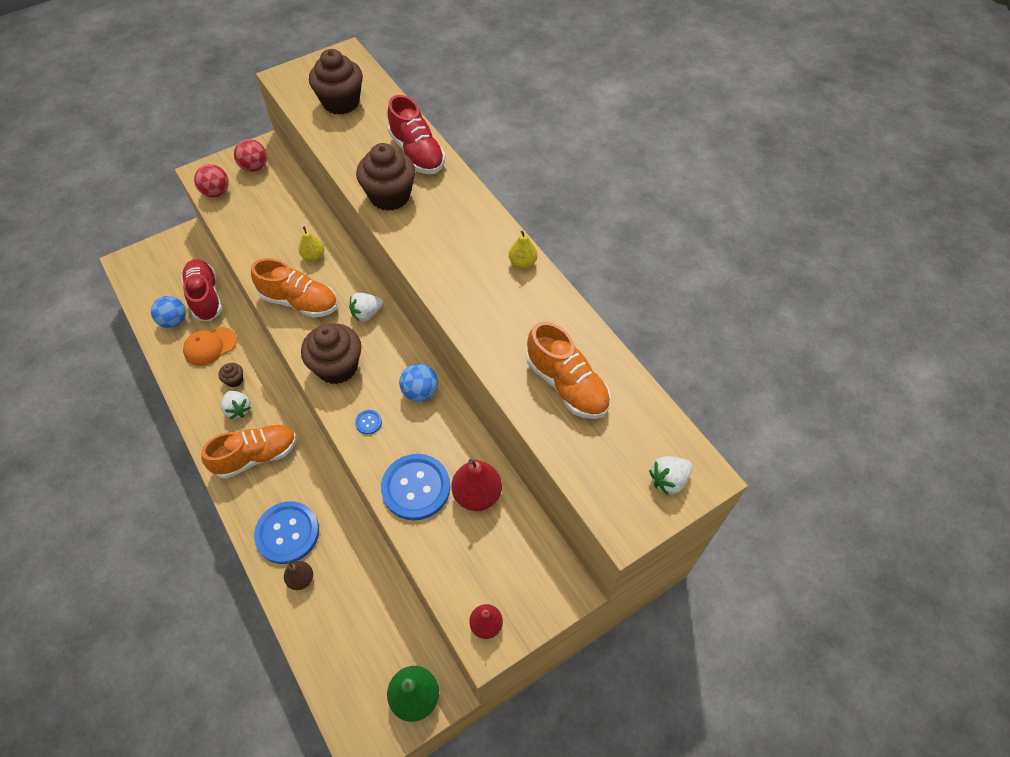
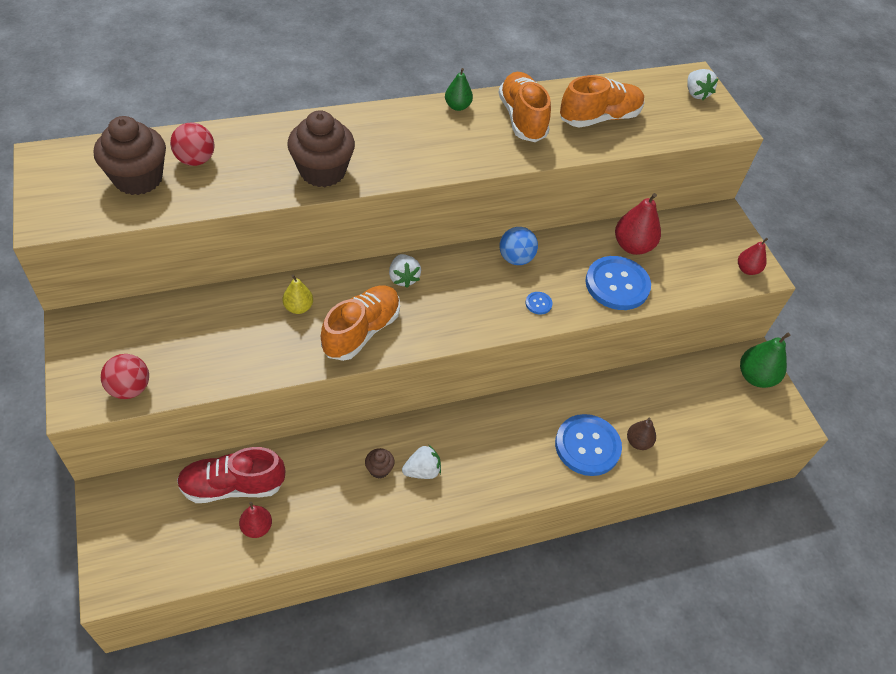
camera: 80 degrees left, 5 degrees down
blue ball [151,296,186,328] -> red pear [239,502,272,538]
orange cap [183,327,237,366] -> none
orange shoe [201,424,297,479] -> orange shoe moved to [498,72,551,142]
red ball [234,139,267,172] -> red ball moved to [170,122,215,166]
brown cupcake [301,323,362,384] -> none
red shoe [387,95,446,174] -> none
yellow pear [509,230,537,269] -> green pear [445,68,473,111]

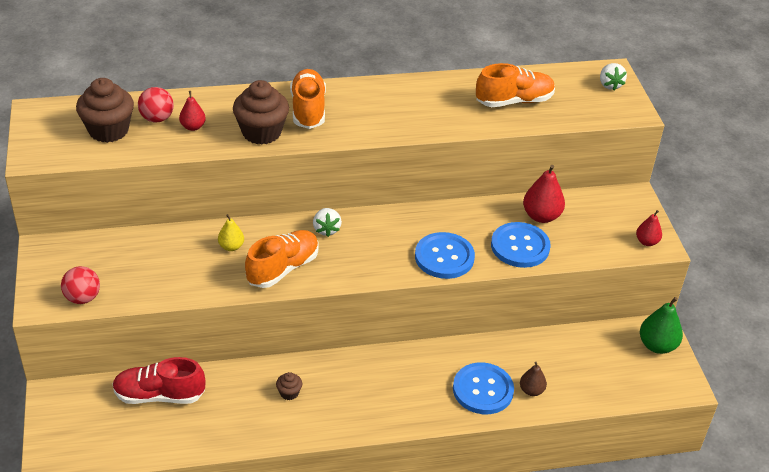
camera: 10 degrees right, 10 degrees down
red pear [239,502,272,538] -> red pear moved to [179,91,206,131]
white strawberry [402,445,441,479] -> none
green pear [445,68,473,111] -> none
orange shoe [498,72,551,142] -> orange shoe moved to [290,69,326,129]
blue ball [499,227,538,265] -> none
blue button [525,292,553,314] -> blue button [415,232,475,279], size x2.47

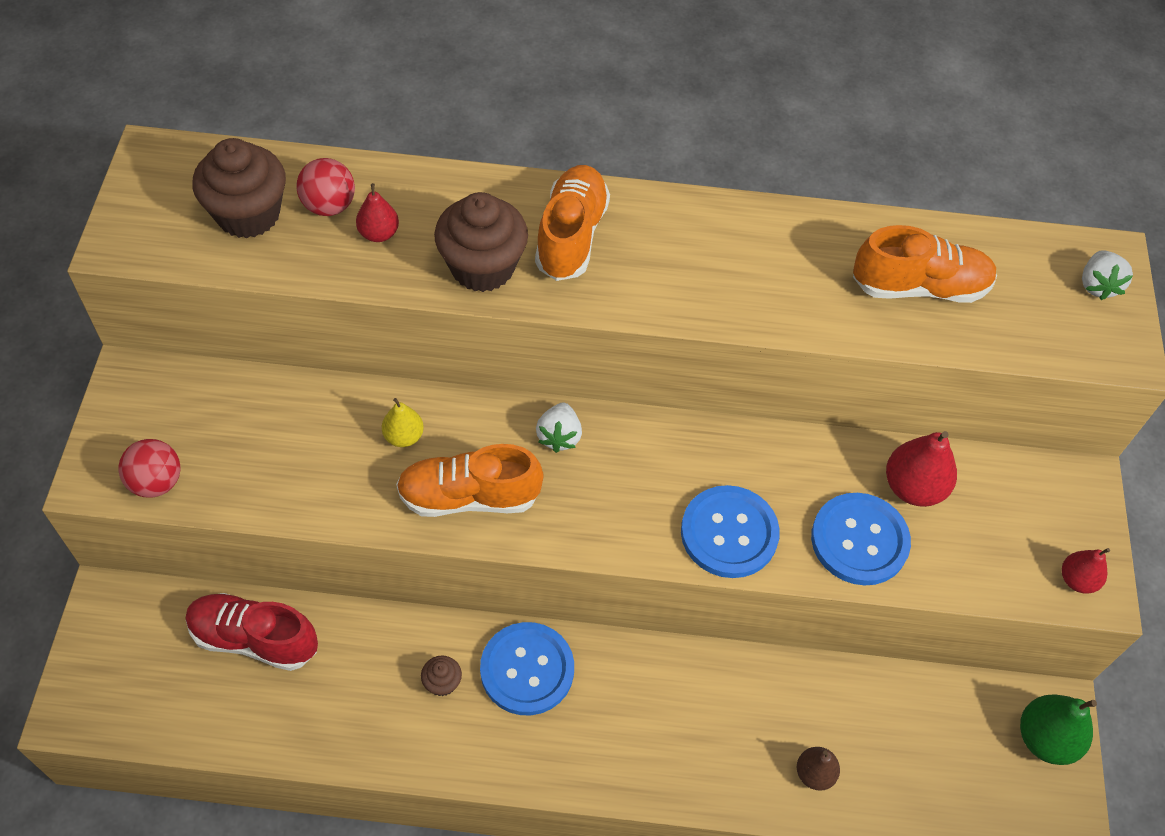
camera: 15 degrees right, 15 degrees up
orange shoe [245,230,319,288] -> orange shoe turned 150 degrees counterclockwise [396,444,544,517]
blue button [453,362,514,414] -> blue button moved to [480,622,574,715]

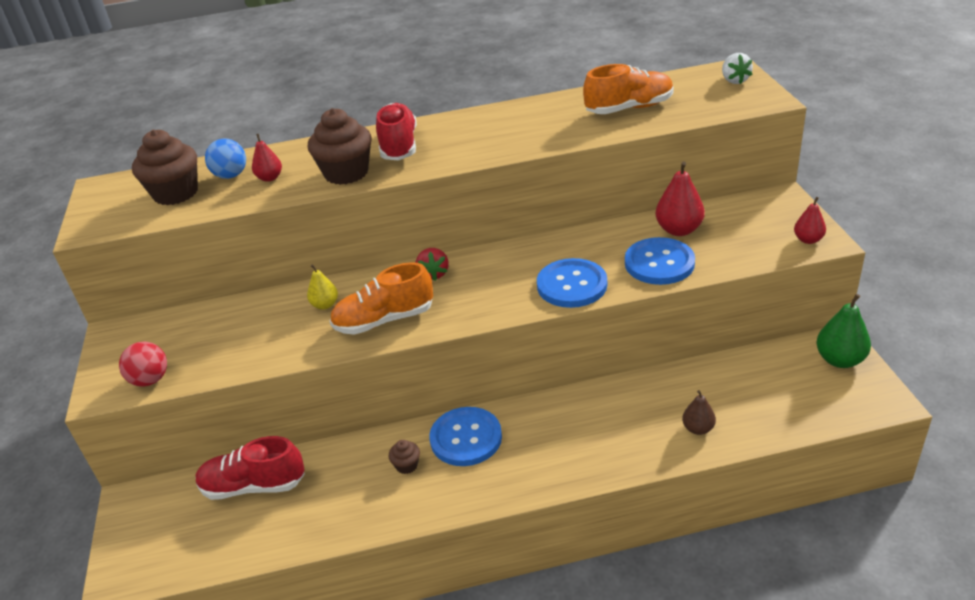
camera: 10 degrees left, 20 degrees down
red ball [296,158,355,216] -> blue ball [205,139,246,179]
orange shoe [535,165,610,281] -> red shoe [376,103,417,160]
white strawberry [536,403,582,453] -> red strawberry [416,248,449,281]

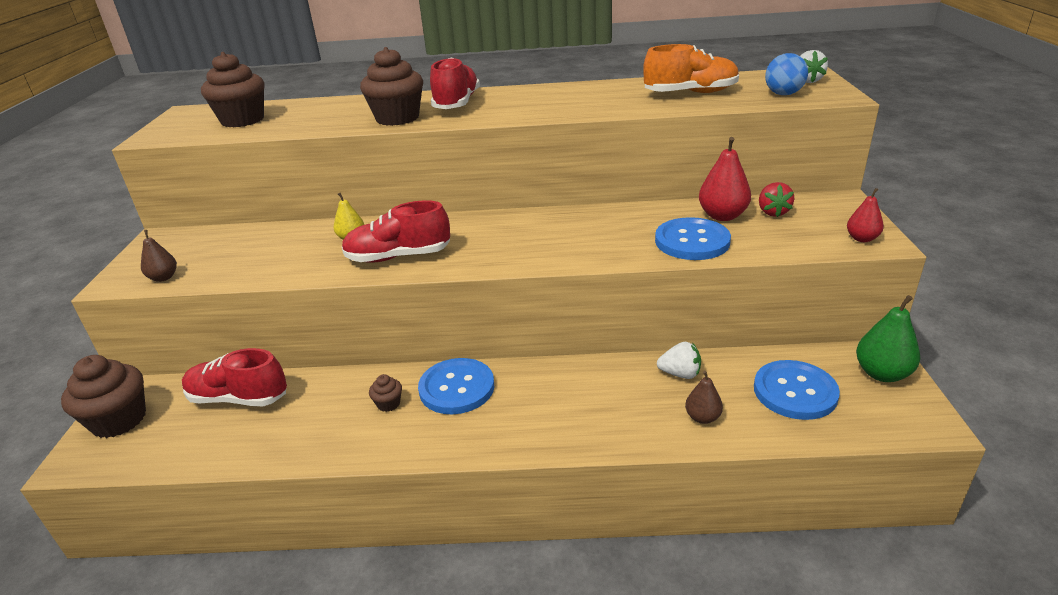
camera: 10 degrees right, 5 degrees down
red ball [119,342,167,387] -> brown pear [141,230,177,282]
blue ball [205,139,246,179] -> blue ball moved to [765,53,808,95]
red pear [252,134,282,182] -> none
orange shoe [330,262,433,335] -> red shoe [342,200,450,263]
red strawberry [416,248,449,281] -> red strawberry moved to [759,182,794,217]
blue button [537,258,607,308] -> blue button moved to [754,360,840,420]
none -> brown cupcake [61,355,146,438]
none -> white strawberry [657,342,701,379]

